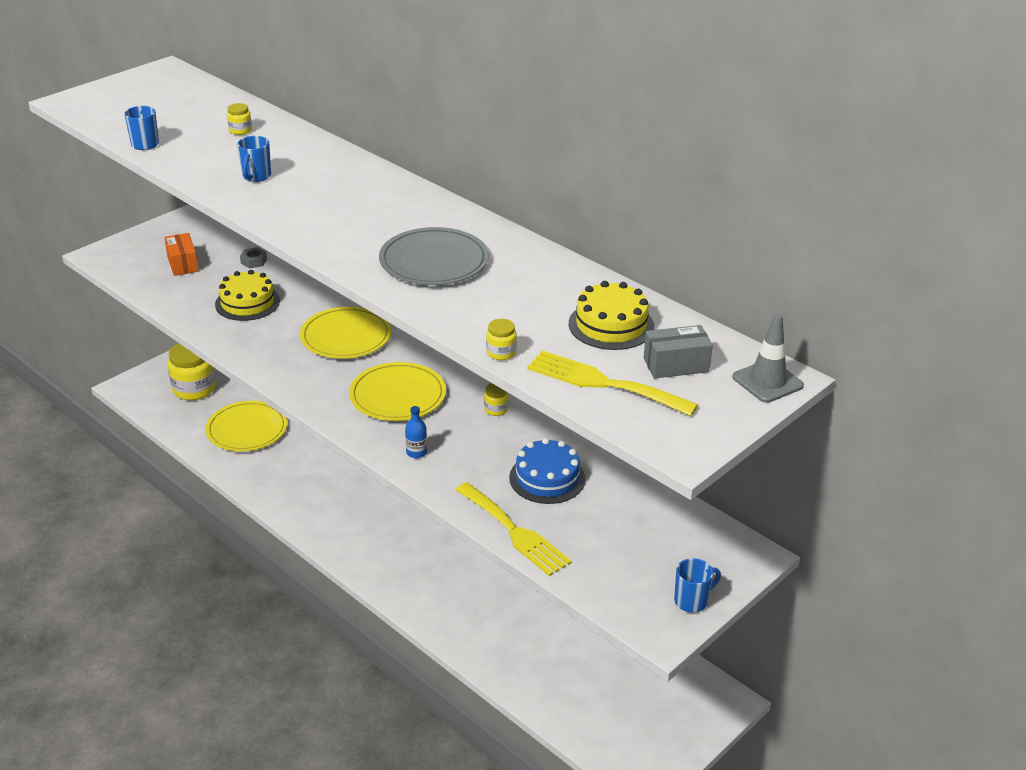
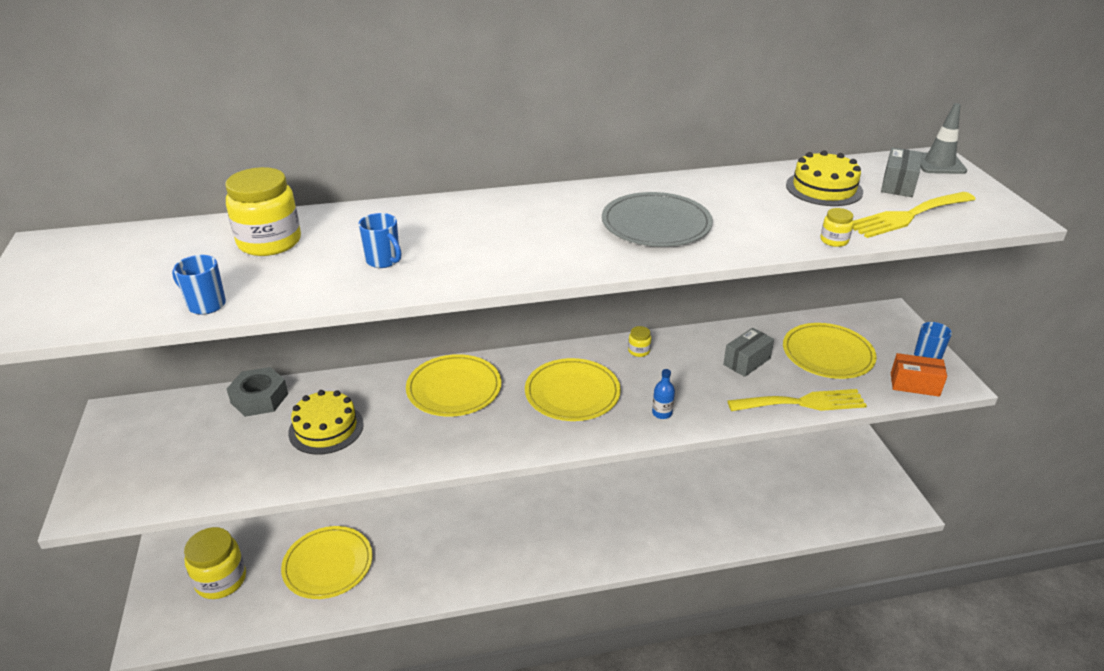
camera: 55 degrees left, 0 degrees up
orange box [164,233,199,276] -> orange box moved to [891,353,947,397]
yellow jar [227,103,252,135] -> yellow jar [225,167,301,256], size x2.24
grey nut [240,247,267,268] -> grey nut [227,367,288,417], size x1.82
blue cake [509,438,585,504] -> grey box [723,328,774,377]
none -> yellow plate [783,323,877,379]

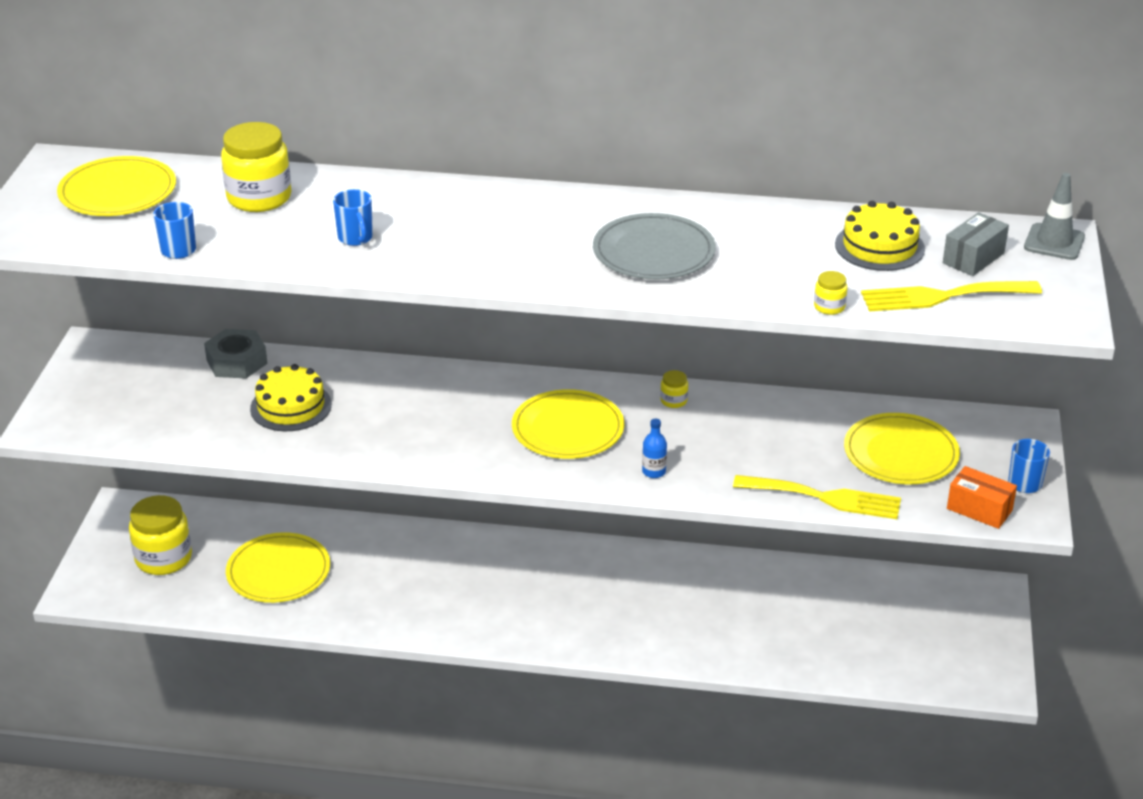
camera: 20 degrees right, 0 degrees up
yellow plate [406,354,501,417] -> yellow plate moved to [57,156,176,216]
grey box [723,328,774,377] -> none

